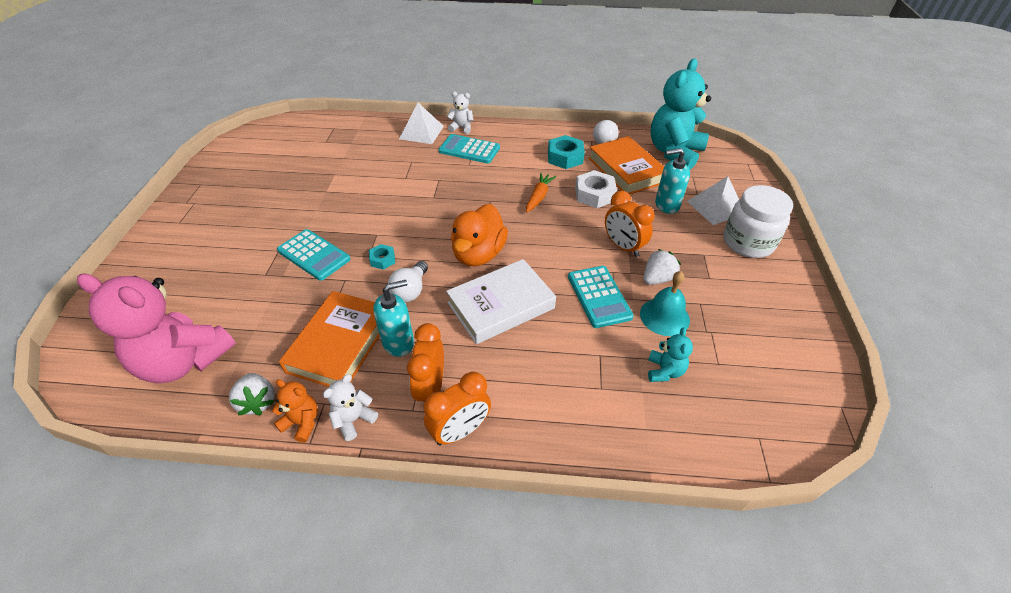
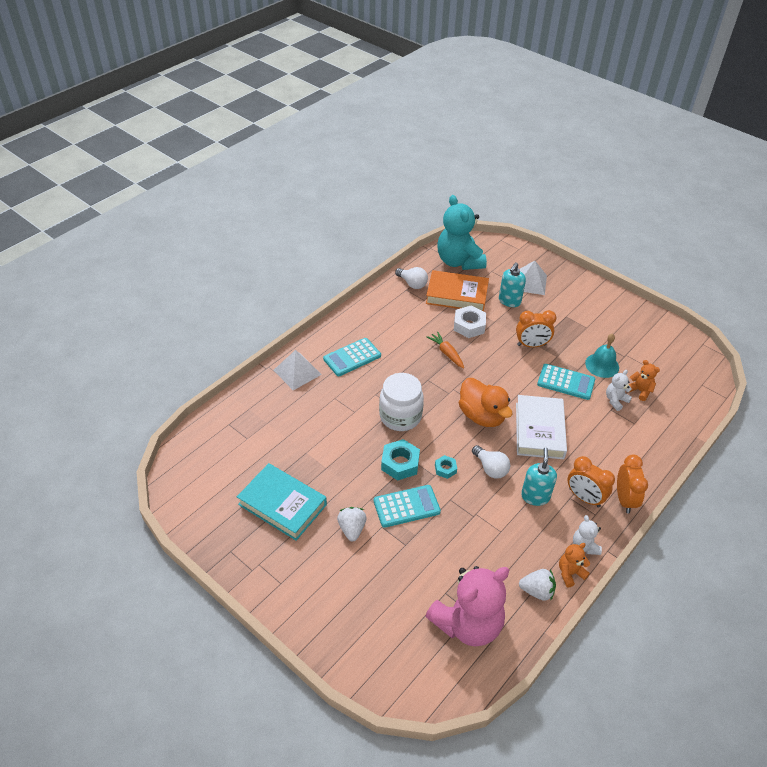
camera: 55 degrees left, 0 degrees up
orange book [279,291,380,387] -> none
white teddy bear [447,91,473,134] -> white teddy bear moved to [606,370,632,411]
turquoise nut [548,135,585,169] -> turquoise nut moved to [381,439,420,480]
white strawberry [643,249,681,285] -> white strawberry moved to [337,507,367,542]
turquoise teddy bear [648,327,693,382] -> orange teddy bear [629,360,660,401]
white jar [724,185,793,258] -> white jar moved to [379,373,424,431]
none -> turquoise book [237,463,327,541]

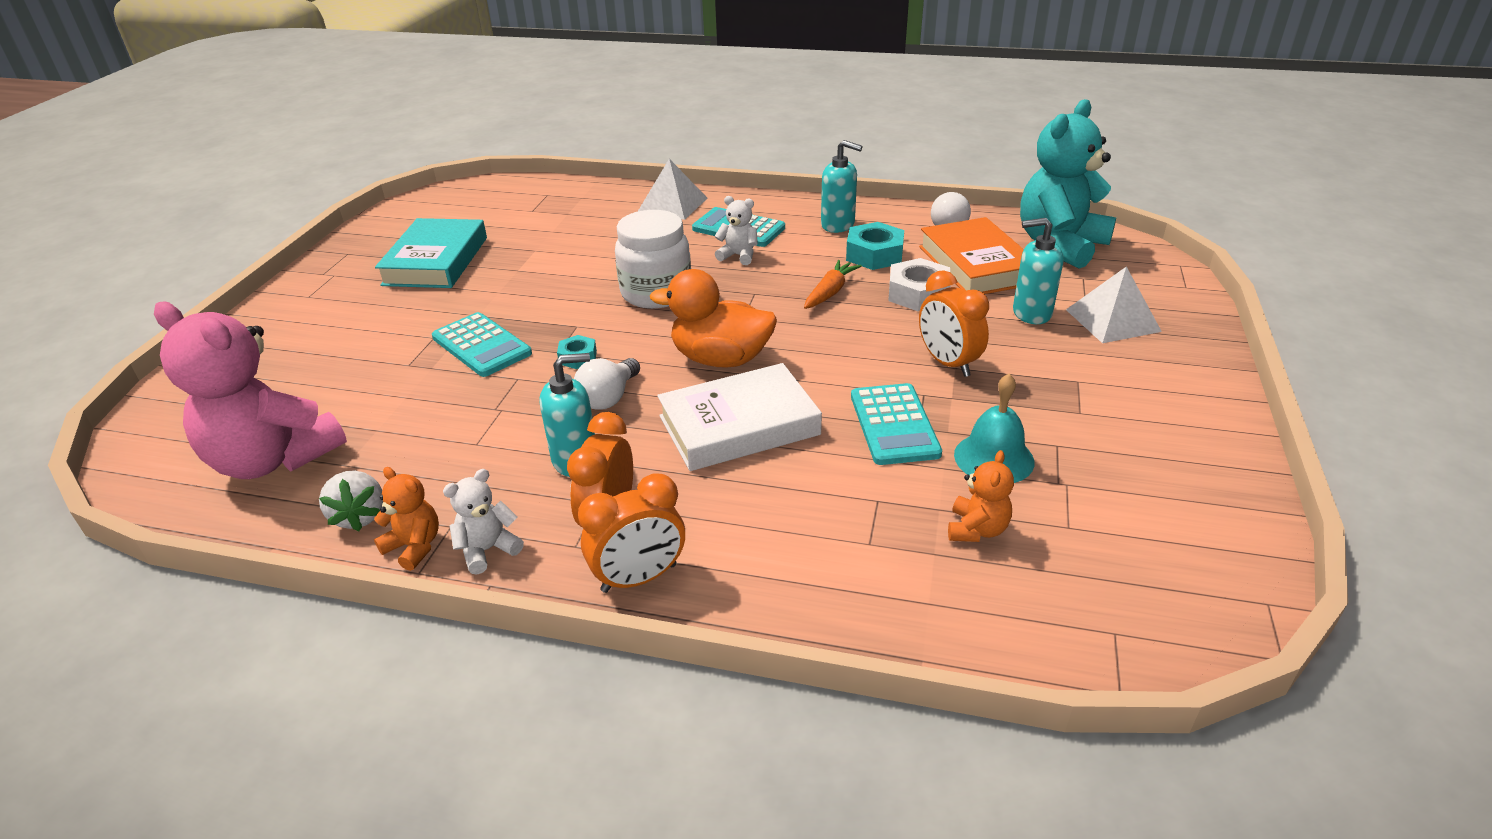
camera: 65 degrees right, 10 degrees down
white strawberry [337,507,367,542] -> none
turquoise nut [381,439,420,480] -> turquoise nut moved to [846,222,904,270]
orange duck [459,378,513,427] -> orange duck turned 75 degrees clockwise [650,269,777,368]
white teddy bear [606,370,632,411] -> white teddy bear moved to [714,196,758,265]
none -> turquoise soap dispenser [821,140,862,233]

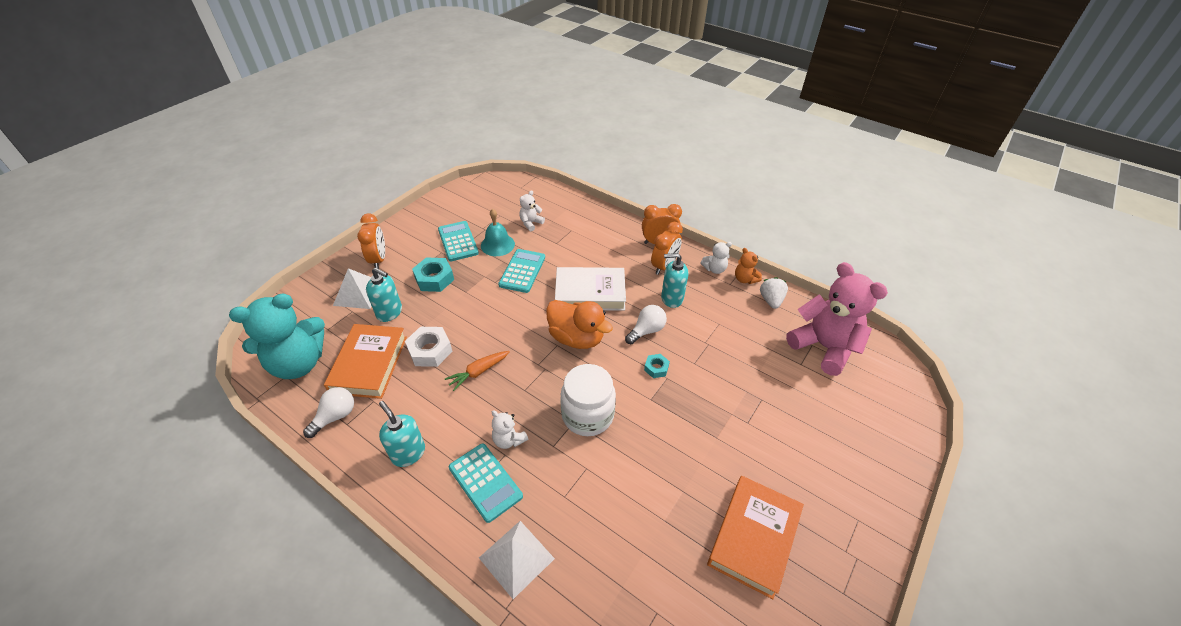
camera: 160 degrees left, 10 degrees up
turquoise book [375,218,487,288] -> orange book [707,476,804,599]
turquoise calculator [432,312,532,377] -> turquoise calculator moved to [438,221,479,261]
turquoise nut [846,222,904,270] -> turquoise nut moved to [412,257,454,292]
orange clock [919,270,989,377] -> orange clock moved to [357,213,385,269]
orange teddy bear [948,450,1014,542] -> white teddy bear [519,190,545,231]

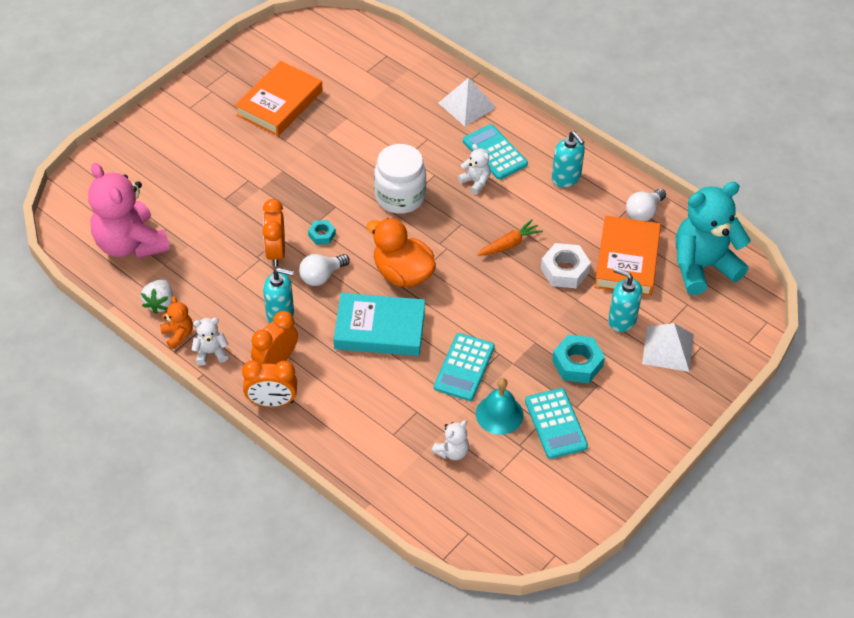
camera: 175 degrees left, 5 degrees up
orange clock [357,213,385,269] -> orange clock moved to [262,199,285,267]
white book [555,267,626,311] -> turquoise book [334,293,425,356]

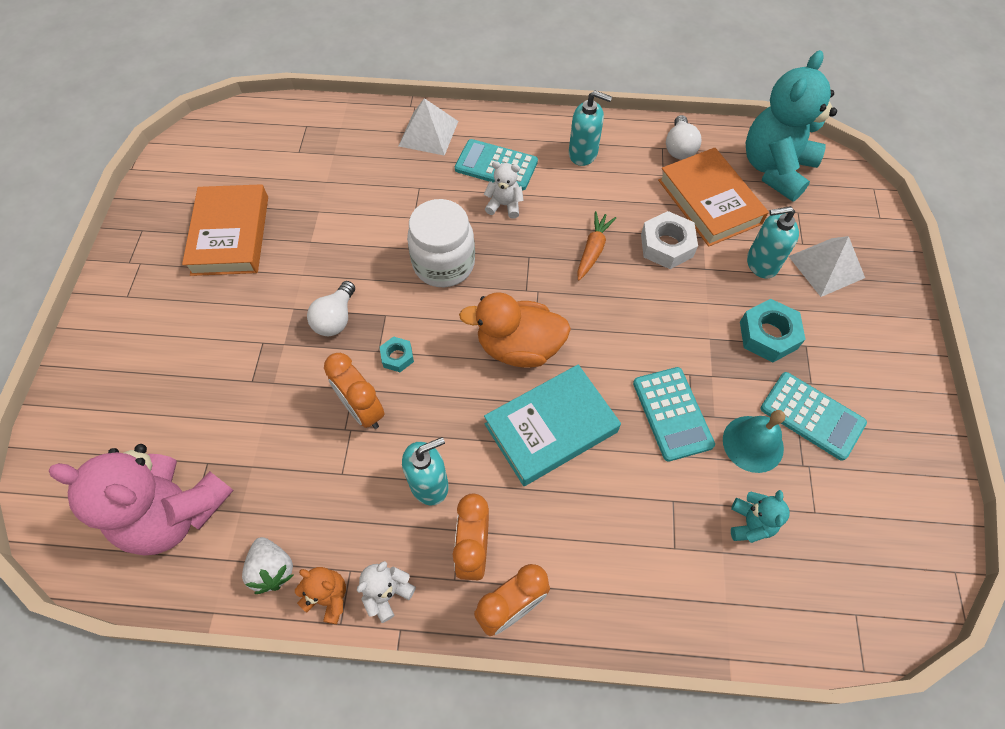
camera: 35 degrees left, 10 degrees up
white light bulb [299,254,350,286] -> white light bulb moved to [307,281,355,336]
white teddy bear [431,420,469,460] -> turquoise teddy bear [731,490,790,543]

